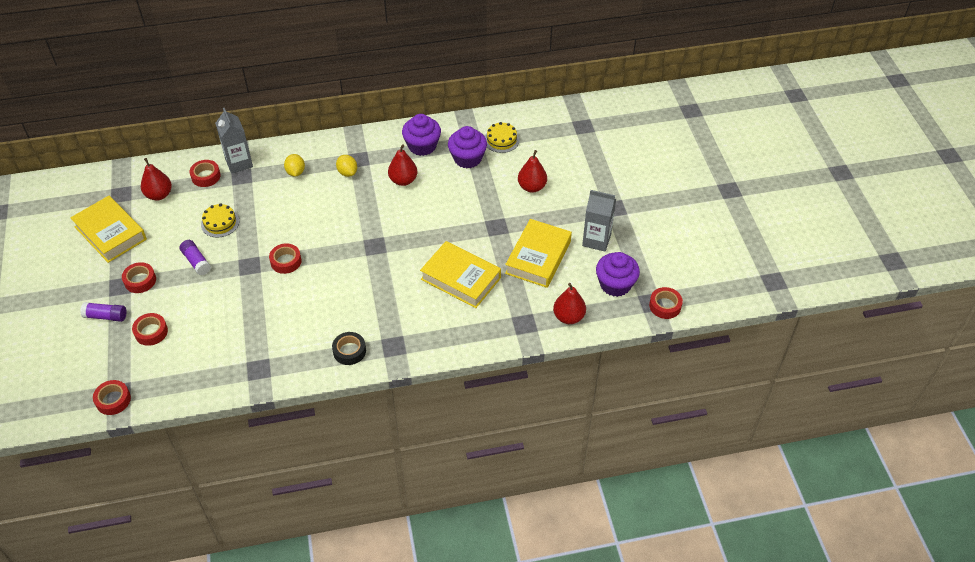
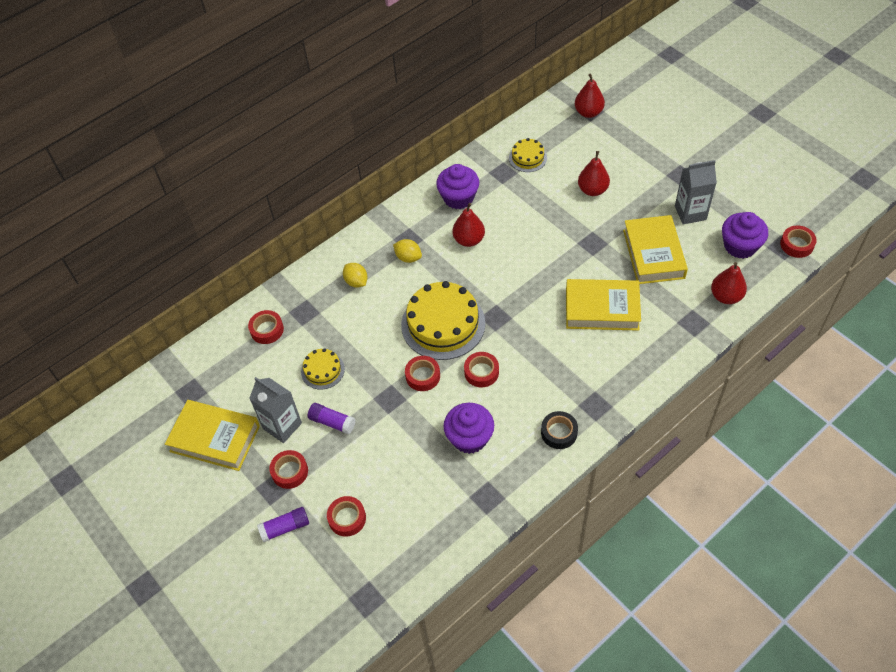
camera: 25 degrees left, 5 degrees up
red tape [93,380,131,415] -> red tape moved to [464,352,499,387]
red pear [141,158,172,201] -> red pear moved to [575,73,605,118]
grey carton [215,108,253,174] -> grey carton moved to [249,377,302,443]
purple cupcake [448,126,487,168] -> purple cupcake moved to [444,403,494,454]
none -> yellow cake [401,281,485,360]

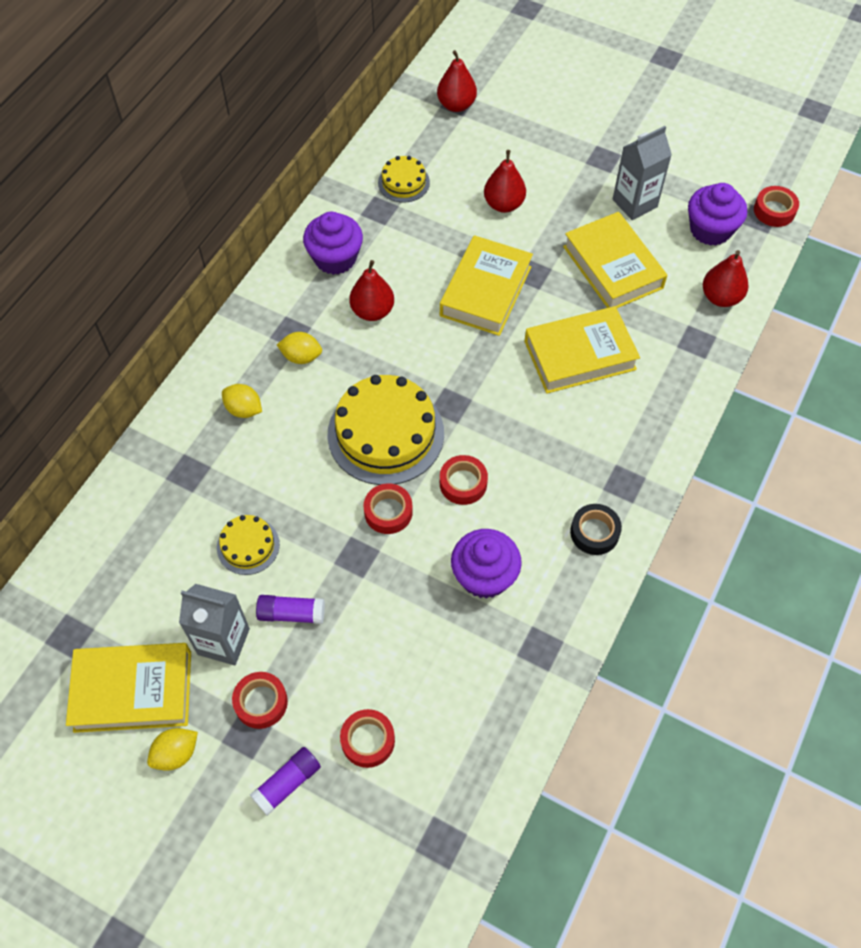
camera: 25 degrees left, 5 degrees up
red tape [248,310,284,344] -> none
none -> yellow lemon [147,728,198,771]
none -> yellow book [440,235,533,336]

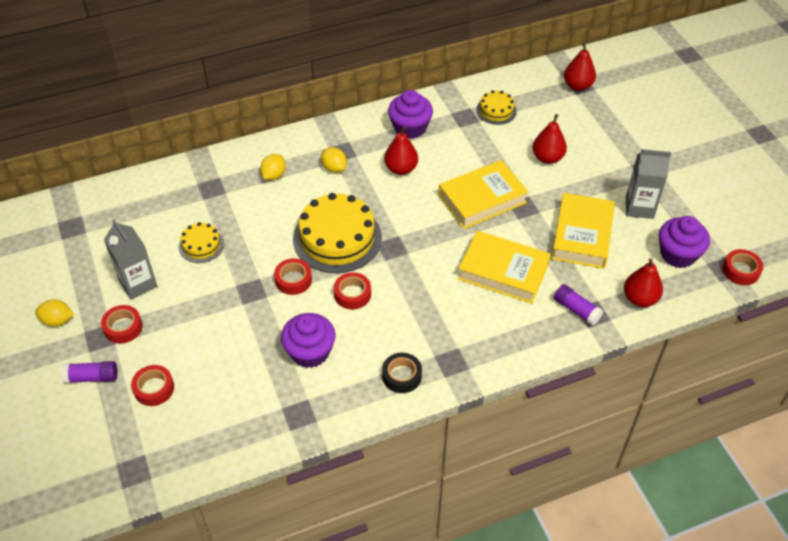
camera: 40 degrees right, 10 degrees down
yellow book [66,643,191,733] -> none
yellow lemon [222,384,262,418] -> yellow lemon turned 45 degrees clockwise [260,154,286,180]
purple glue stick [256,595,325,624] -> purple glue stick moved to [554,284,603,326]

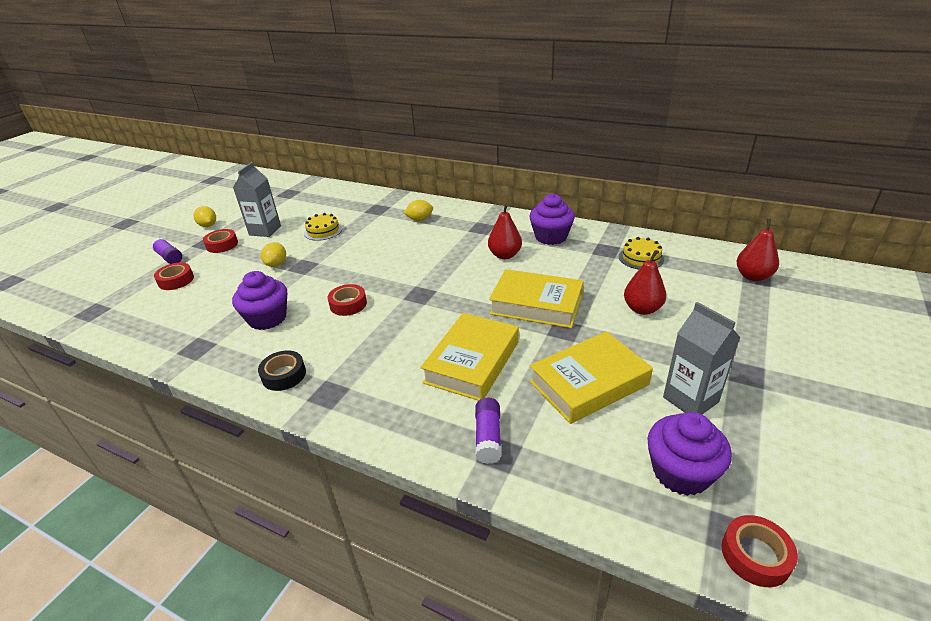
camera: 50 degrees right, 15 degrees down
red tape [274,258,312,295] -> none
yellow cake [293,193,382,273] -> none
yellow lemon [321,147,347,173] -> yellow lemon moved to [261,242,286,267]
yellow book [458,231,551,304] -> yellow book turned 45 degrees clockwise [420,313,519,401]
red pear [624,258,663,307] -> none

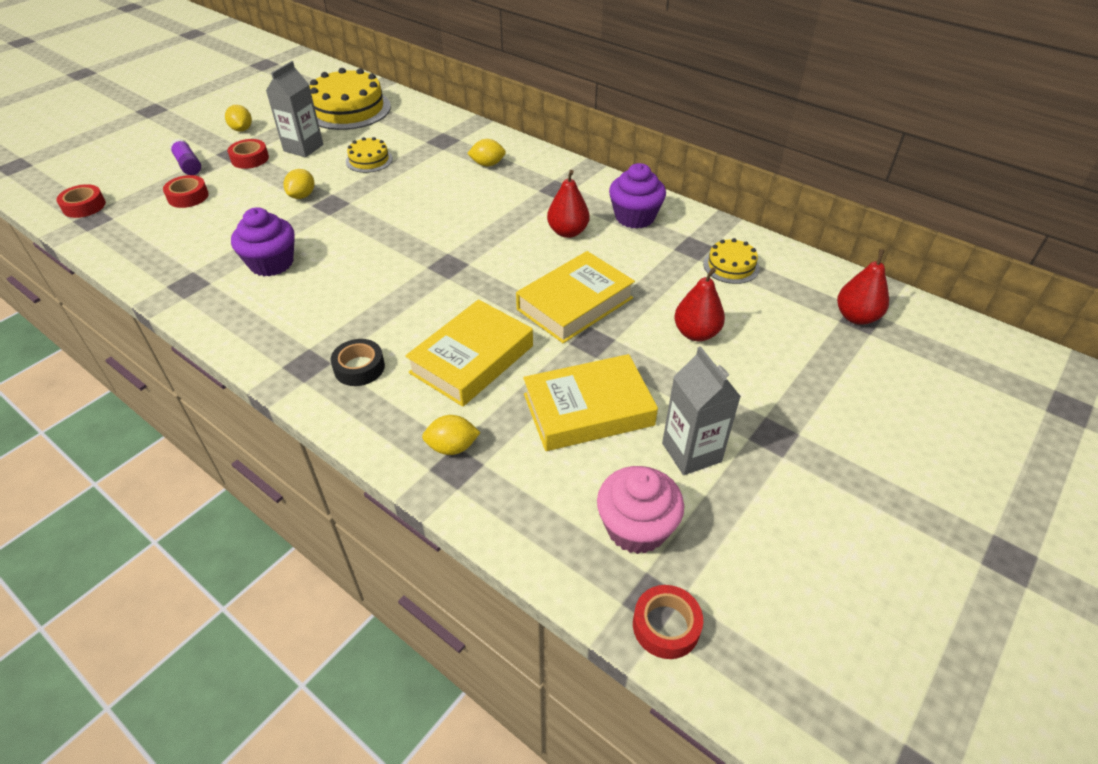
camera: 10 degrees right, 10 degrees up
black tape [258,351,306,391] -> black tape moved to [331,339,385,386]
red tape [328,284,367,316] -> red tape moved to [56,184,106,218]
purple glue stick [475,398,502,464] -> yellow lemon [422,415,481,455]
yellow book [489,269,584,328] -> yellow book turned 75 degrees counterclockwise [516,251,635,343]
purple cupcake [647,412,732,496] -> pink cupcake [597,466,684,554]
none -> yellow cake [309,68,391,130]

